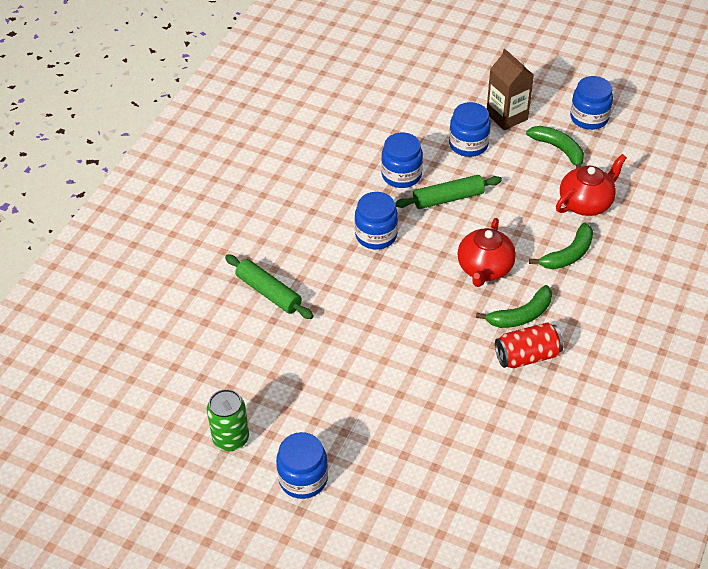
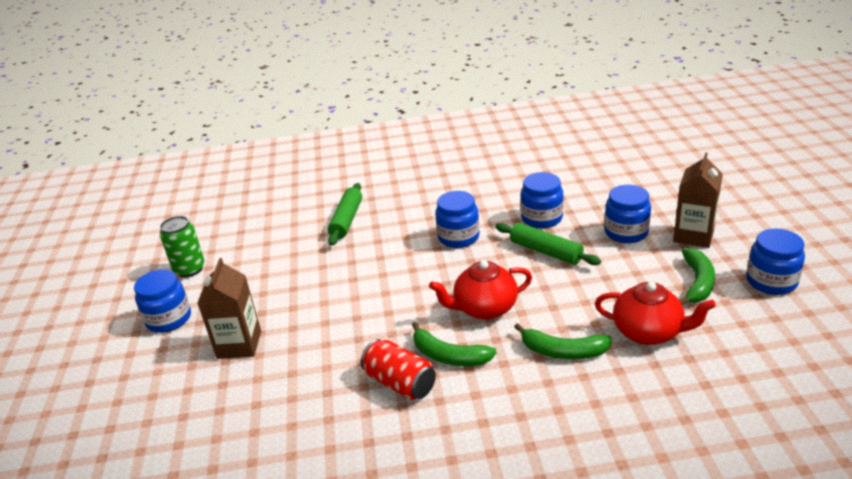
camera: 60 degrees right, 15 degrees down
none -> brown carton [198,258,261,359]

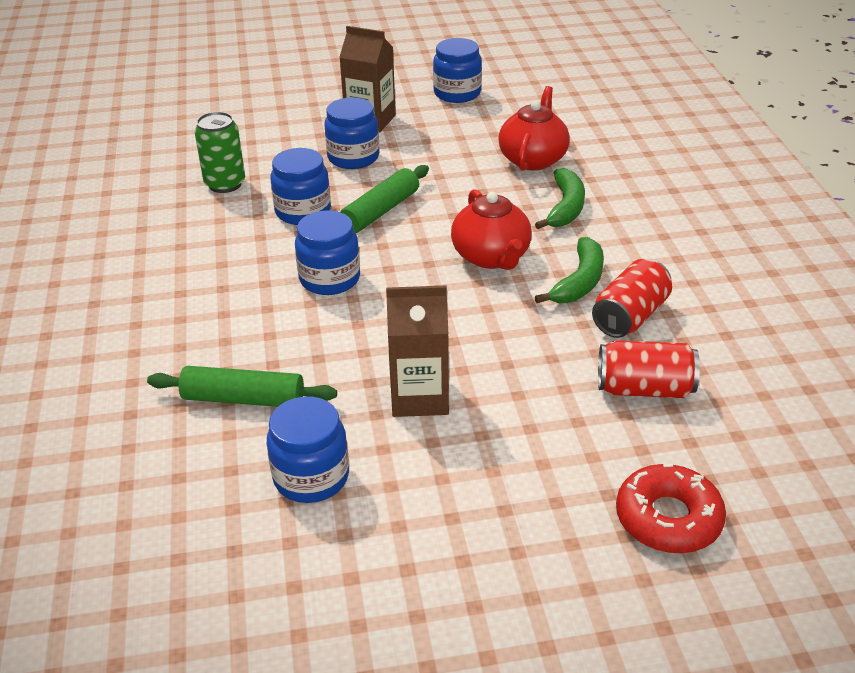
camera: 95 degrees left, 5 degrees up
blue jar [134,269,191,333] -> blue jar moved to [267,397,349,503]
green can [160,216,205,277] -> green can moved to [195,112,245,193]
brown carton [198,258,261,359] -> brown carton moved to [386,285,449,417]
green banana [679,248,715,305] -> none
none -> red can [598,340,700,398]
none -> red donut [616,464,726,553]

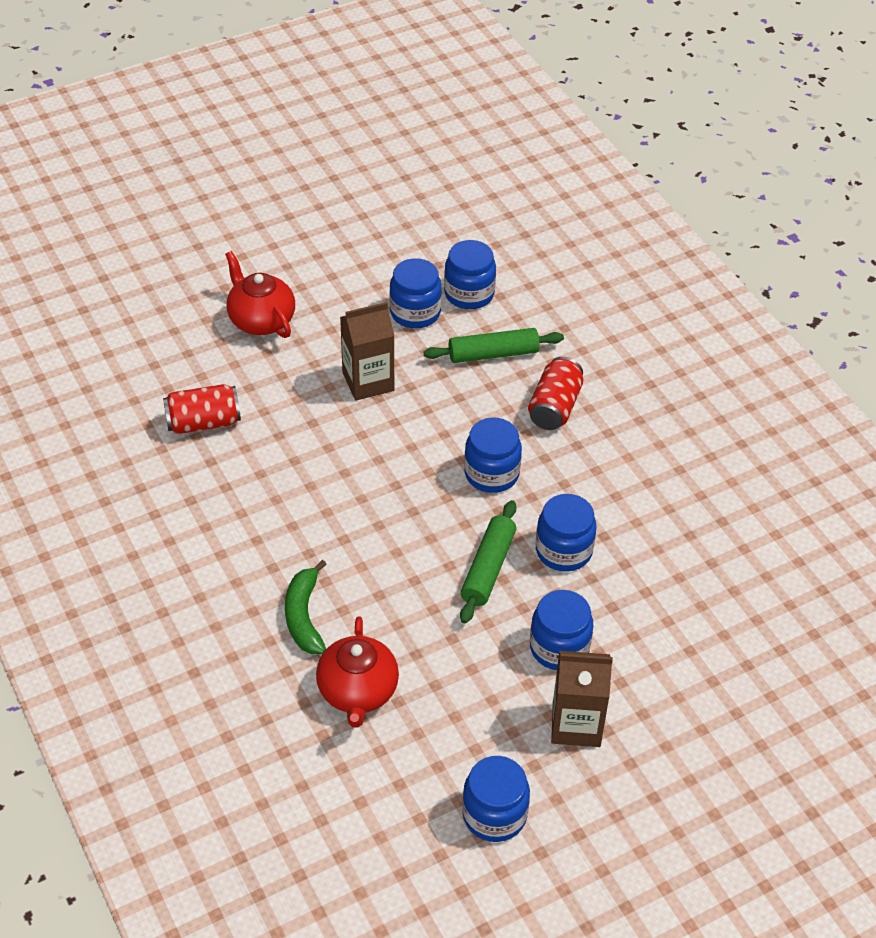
camera: 160 degrees right, 10 degrees up
green can [195,112,245,193] -> none
red teapot [451,189,532,270] -> red teapot moved to [225,251,295,338]
green banana [535,237,604,303] -> none
red can [592,259,672,338] -> red can moved to [528,357,583,430]
red donut [616,464,726,553] -> none
none -> blue jar [444,240,496,309]

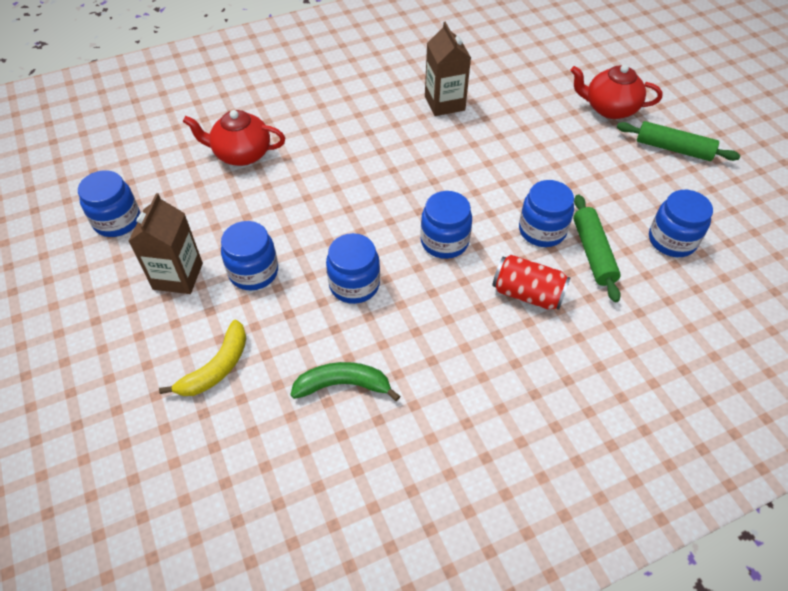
camera: 95 degrees right, 5 degrees up
red can [163,384,241,434] -> none
red teapot [225,251,295,338] -> red teapot turned 135 degrees counterclockwise [571,65,662,119]
green banana [285,560,327,654] -> green banana moved to [290,362,400,401]
brown carton [340,302,395,401] -> brown carton moved to [425,22,471,116]
blue jar [389,258,442,328] -> blue jar moved to [519,180,574,247]
green rolling pin [460,500,516,624] -> green rolling pin moved to [617,121,740,161]
none -> yellow banana [159,320,246,396]

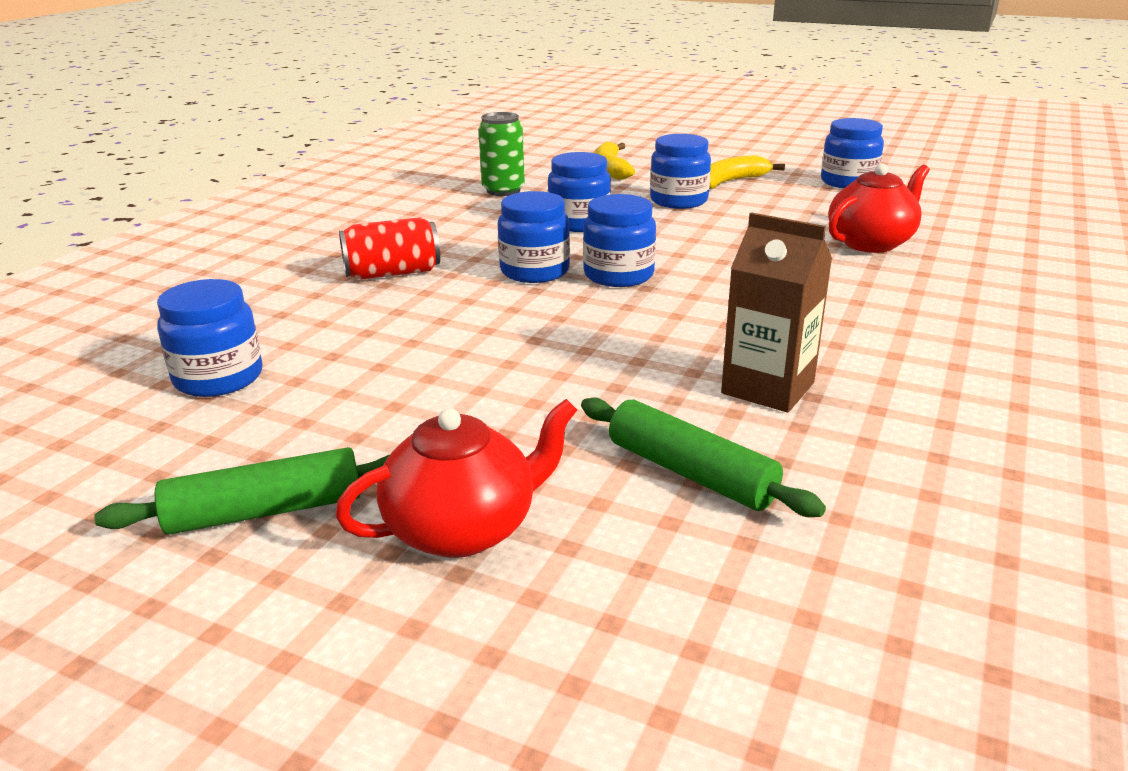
camera: 140 degrees right, 25 degrees down
brown carton [129,193,203,294] -> yellow banana [709,155,785,189]
green banana [290,362,400,401] -> green can [478,112,525,196]
blue jar [519,180,574,247] -> blue jar moved to [583,194,656,287]
green rolling pin [573,194,621,302] -> green rolling pin moved to [581,397,826,517]

